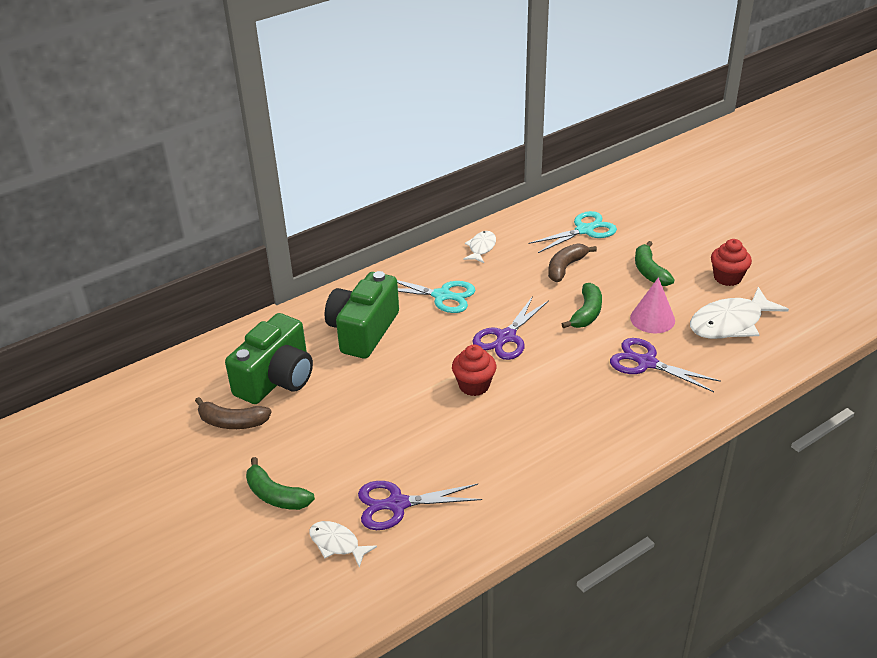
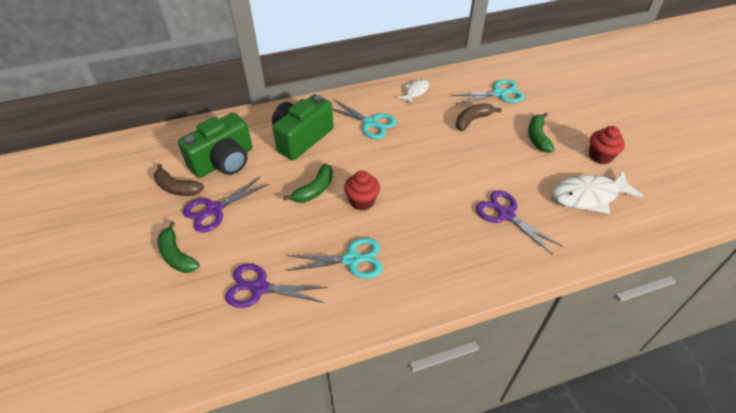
camera: 15 degrees right, 10 degrees up
white fish [309,521,377,567] -> none
purple scissors [472,296,549,360] -> purple scissors moved to [183,176,269,232]
green banana [562,283,602,328] -> green banana moved to [283,164,333,203]
pink cone [630,277,675,333] -> none
none -> turquoise scissors [286,238,383,279]

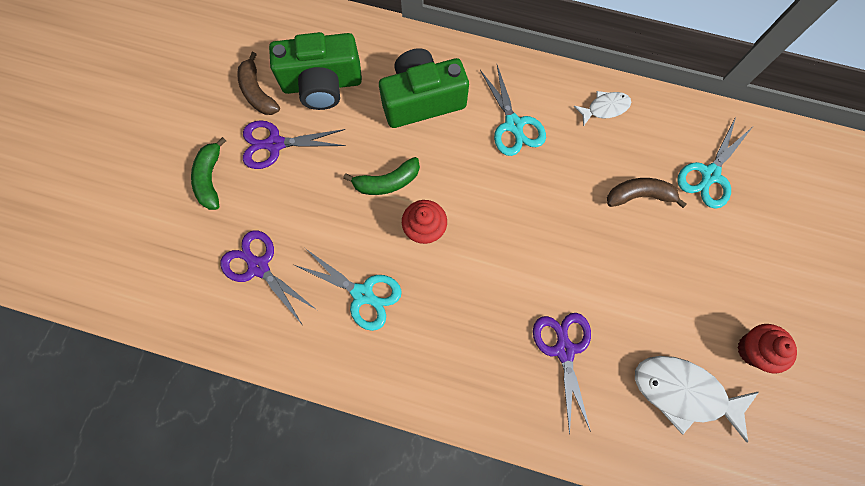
camera: 35 degrees right, 25 degrees up
turquoise scissors [452,79,525,105] -> turquoise scissors turned 105 degrees clockwise [677,117,752,209]
green banana [528,113,554,153] -> none

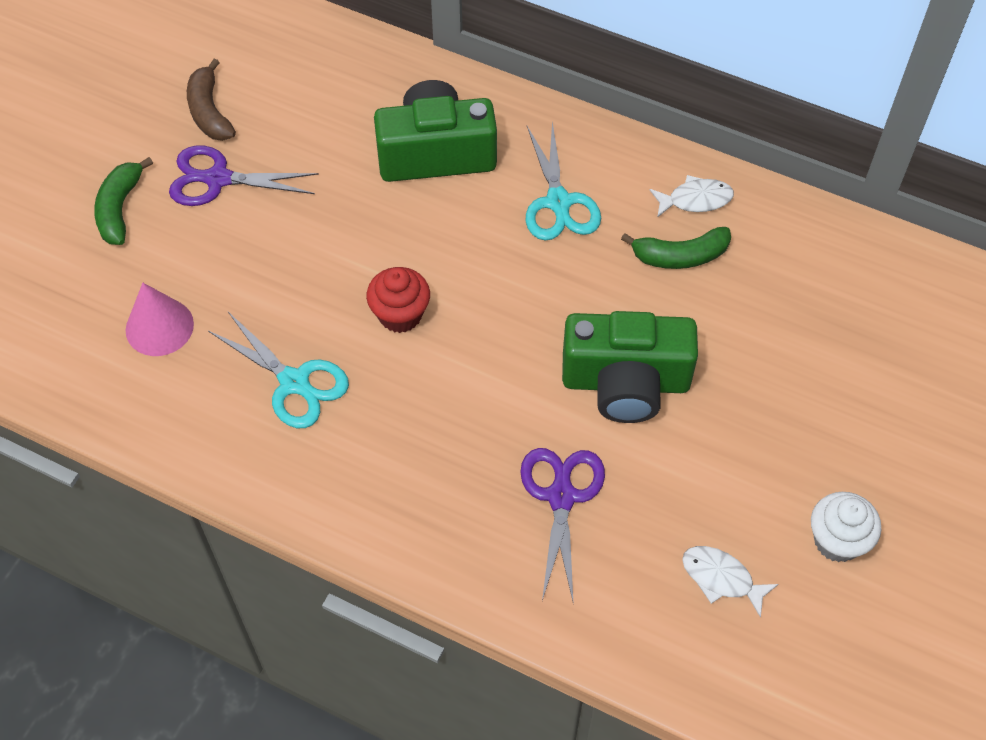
camera: 10 degrees right, 15 degrees down
purple scissors [221,230,317,324] -> pink cone [126,283,194,356]
green camera [269,32,362,110] -> green camera moved to [562,311,698,423]
green banana [343,157,420,195] -> green banana moved to [621,227,731,269]
brown banana [607,178,687,208] -> none
white fish [635,356,759,442] -> white fish [682,546,778,618], size x0.55
turquoise scissors [677,117,752,209] -> none
red cupcake [737,324,797,374] -> white cupcake [811,492,881,562]

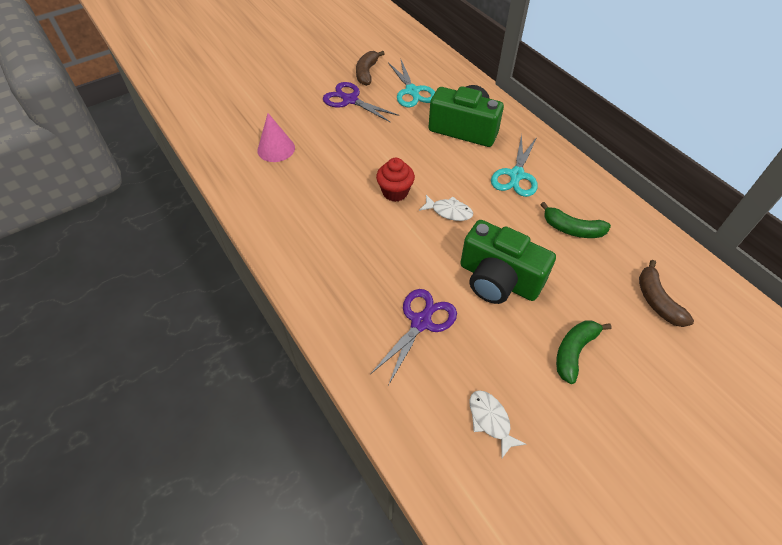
camera: 30 degrees right, 5 degrees down
green banana [94,157,153,245] -> green banana moved to [556,320,612,384]
turquoise scissors [208,312,349,428] -> turquoise scissors moved to [388,60,435,107]
white fish [650,175,734,218] -> white fish moved to [419,195,473,221]
white cupcake [811,492,881,562] -> none
none -> brown banana [639,260,694,327]

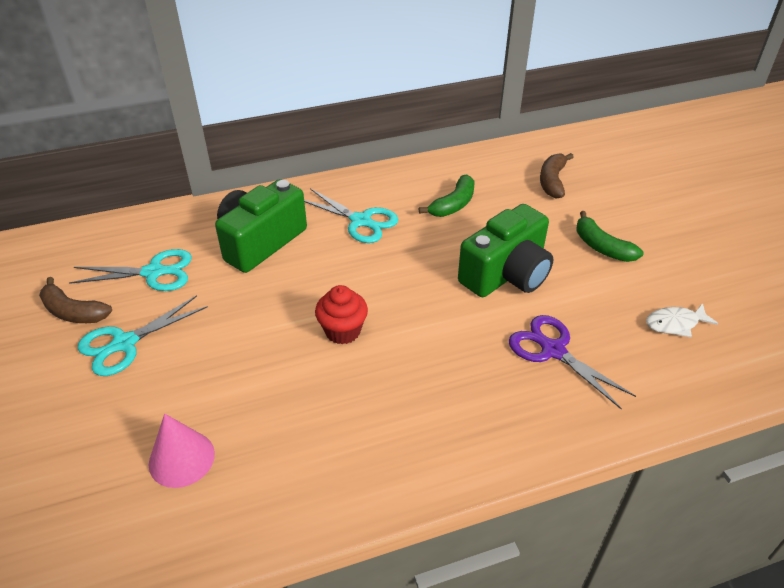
camera: 75 degrees left, 10 degrees down
purple scissors [323,82,399,123] -> turquoise scissors [78,295,208,376]
white fish [419,195,473,221] -> none
brown banana [639,260,694,327] -> brown banana turned 105 degrees clockwise [540,153,574,199]

